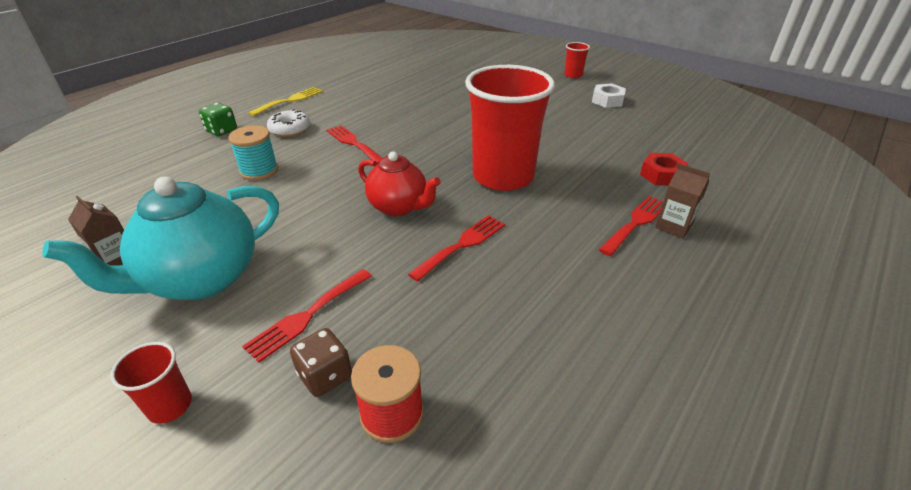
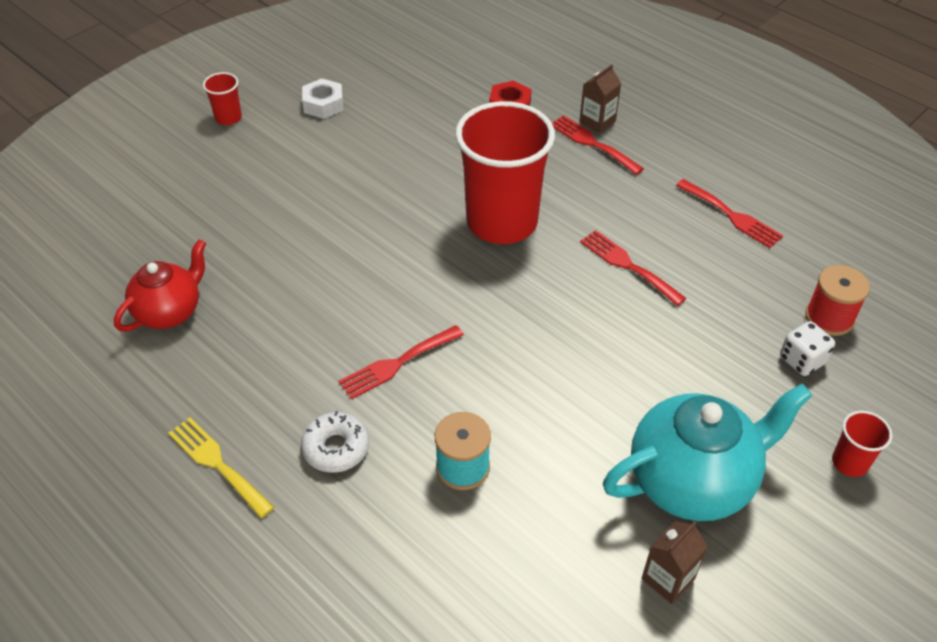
camera: 85 degrees left, 10 degrees up
turquoise teapot [42,177,279,300] -> turquoise teapot turned 75 degrees counterclockwise [603,384,812,521]
green dice [199,103,237,136] -> none
red fork [242,269,372,363] -> red fork moved to [676,179,783,248]
brown dice [290,328,352,397] -> white dice [780,321,835,376]
red teapot [358,152,441,216] -> red teapot moved to [114,239,206,332]

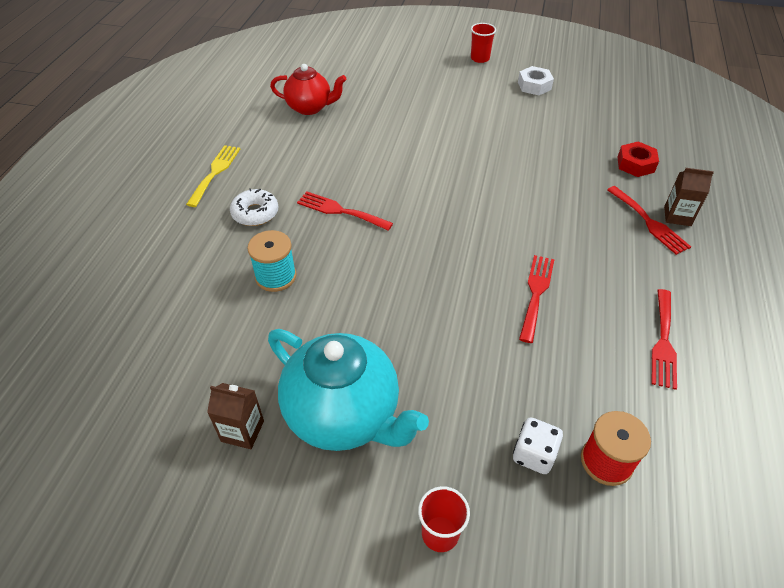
camera: 60 degrees right, 0 degrees up
red cup [455,101,555,244] -> none
red fork [552,115,644,175] -> red fork turned 135 degrees clockwise [607,186,691,255]

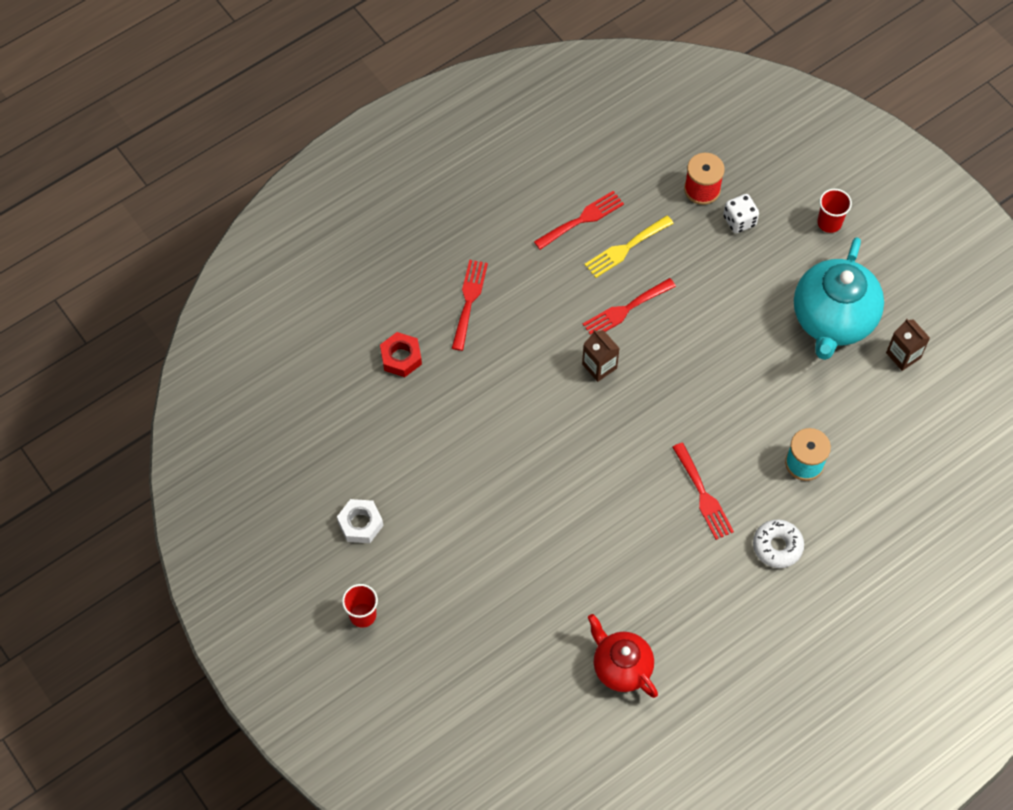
camera: 140 degrees left, 15 degrees up
yellow fork [186,145,240,207] -> yellow fork moved to [584,215,674,278]
turquoise teapot [268,329,429,451] -> turquoise teapot turned 150 degrees counterclockwise [794,237,884,360]
brown carton [664,168,714,226] -> brown carton moved to [582,330,620,382]

